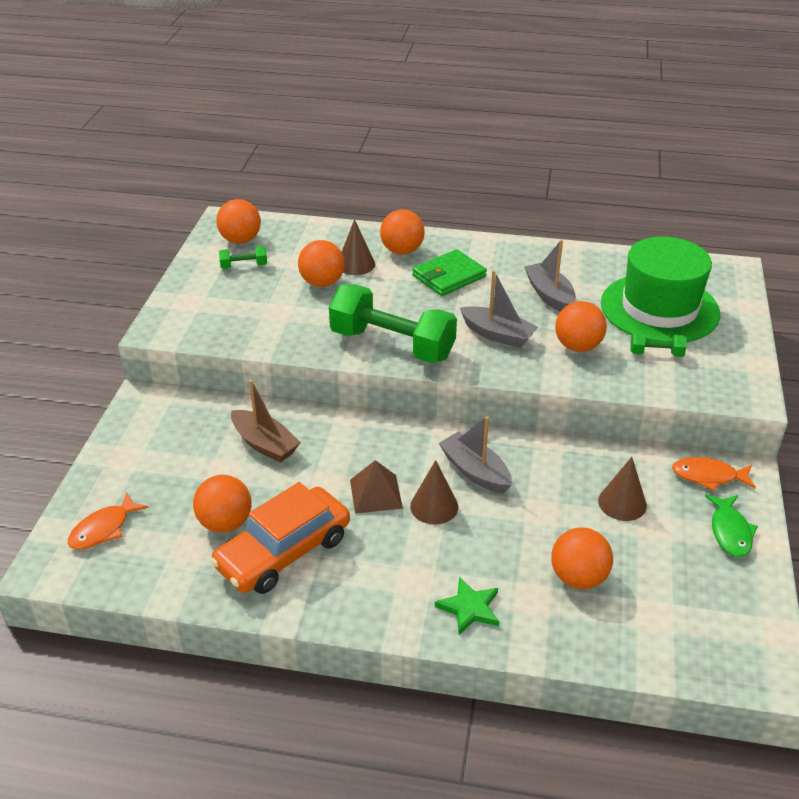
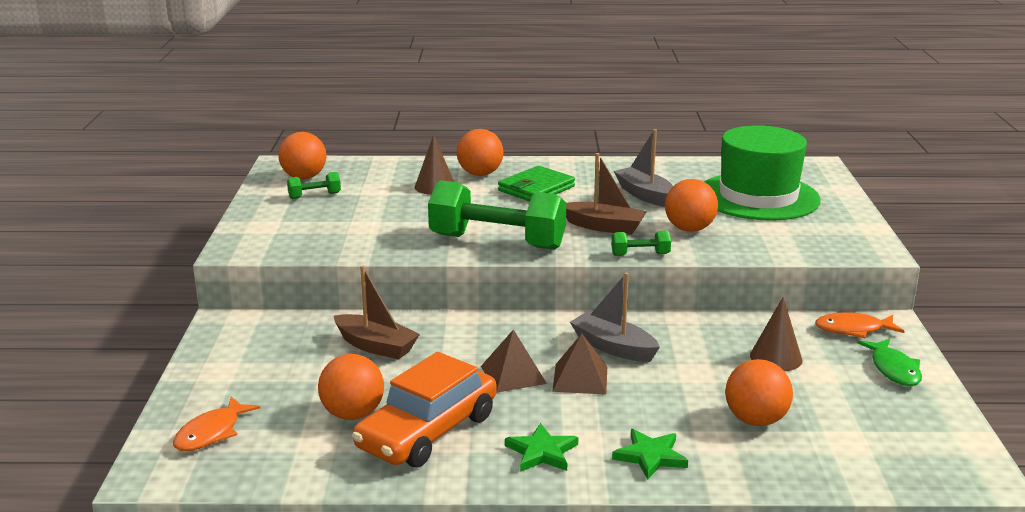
camera: 10 degrees left, 15 degrees down
orange ball [298,240,345,287] -> none
brown cone [410,460,458,525] -> brown pyramid [552,334,607,395]
grey boat [460,270,538,348] -> brown boat [566,153,647,235]
green dumbbell [630,332,687,357] -> green dumbbell moved to [611,231,671,256]
none -> green star [505,423,578,472]

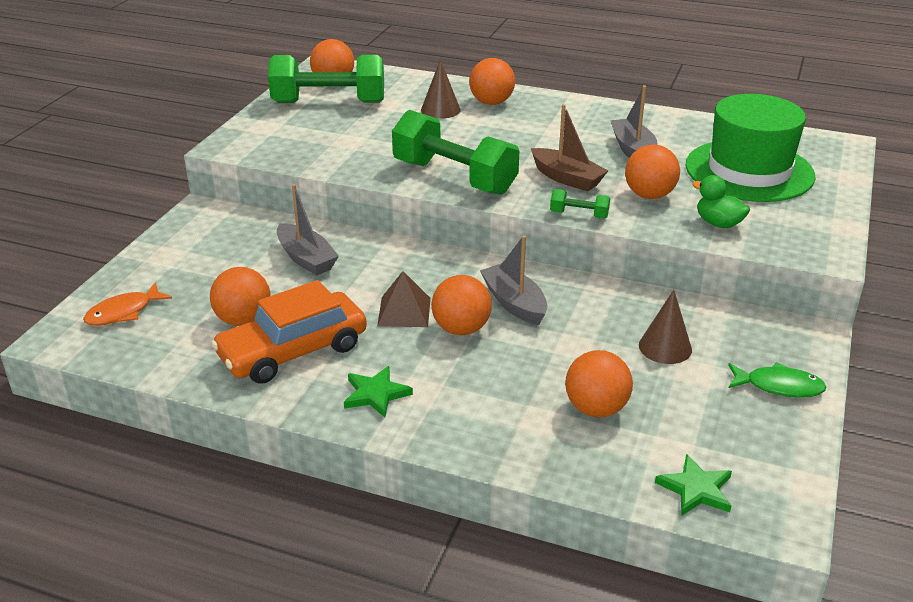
camera: 20 degrees right, 10 degrees up
green dumbbell [287,172,341,199] -> green dumbbell [268,55,384,103], size x2.35
brown boat [334,265,420,360] -> grey boat [277,184,339,276]
green wallet [498,166,575,202] -> none
brown pyramid [552,334,607,395] -> orange ball [431,275,492,335]
green star [612,429,688,480] -> green star moved to [655,454,732,516]
orange fish [815,312,904,338] -> none
green fish [857,338,922,386] -> green fish turned 90 degrees counterclockwise [728,362,826,398]
none -> green duck [692,175,750,228]

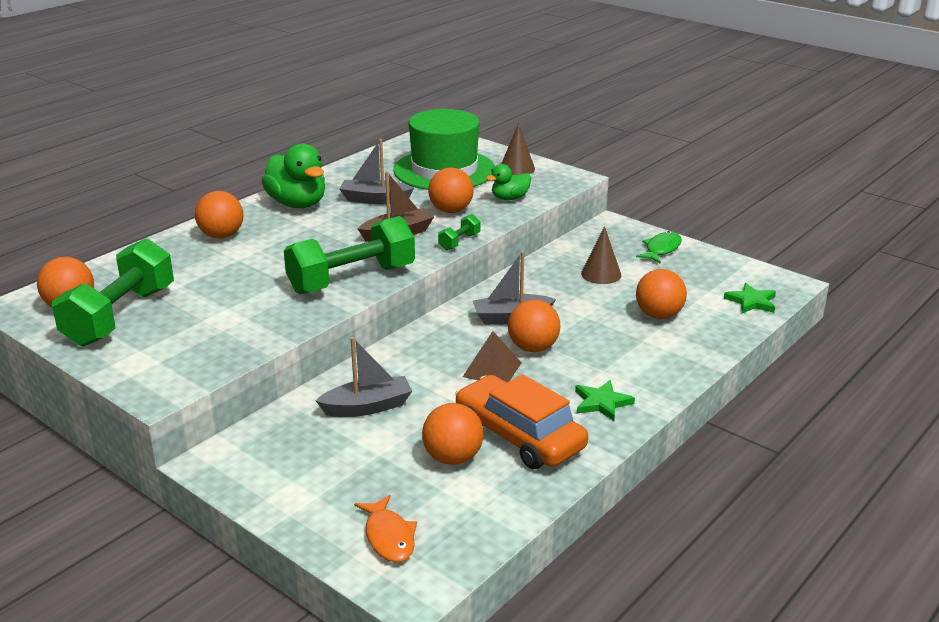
camera: 70 degrees left, 5 degrees down
orange car [211,280,367,384] -> orange car turned 150 degrees clockwise [455,374,588,469]
brown cone [421,59,461,119] -> brown cone moved to [501,123,535,175]
none -> green duck [262,143,325,208]

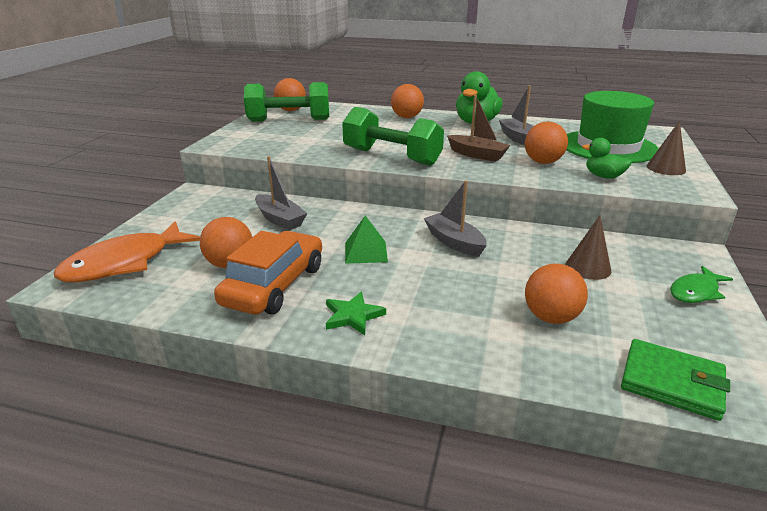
camera: 65 degrees right, 0 degrees up
orange fish [354,495,417,562] -> orange fish [54,221,200,282], size x1.82
green dumbbell [438,214,480,251] -> none
brown pyramid [463,331,522,382] -> green pyramid [345,215,388,264]
orange ball [508,300,561,352] -> none
green fish [636,231,682,264] -> green fish turned 135 degrees clockwise [671,266,733,303]
green star [724,283,776,313] -> green wallet [621,339,730,421]

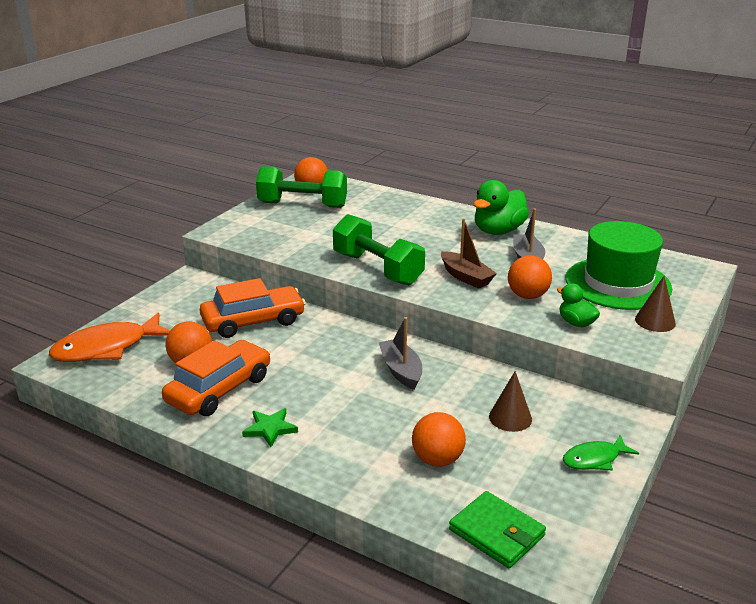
camera: 15 degrees right, 0 degrees up
grey boat [255,156,307,230] -> orange car [200,278,306,338]
green pyramid [345,215,388,264] -> none
orange ball [391,84,424,118] -> none

